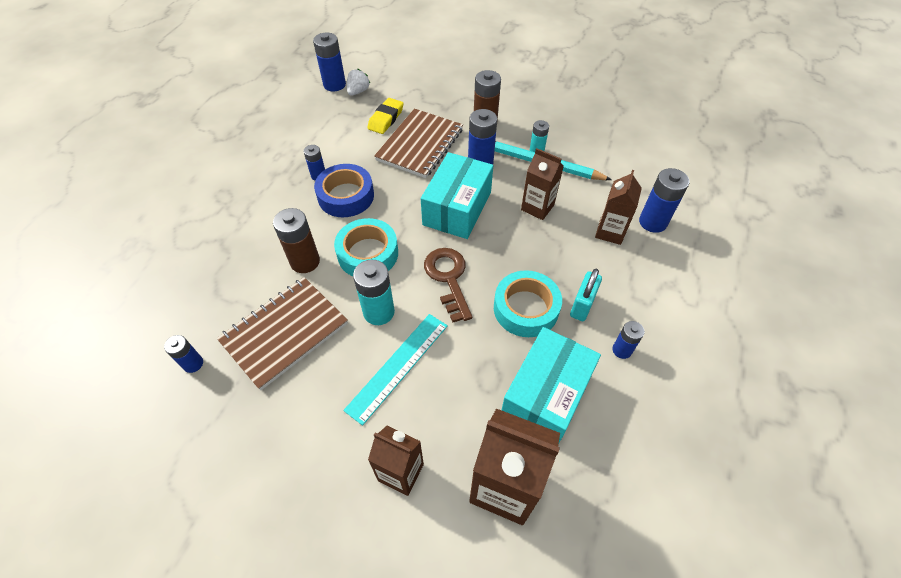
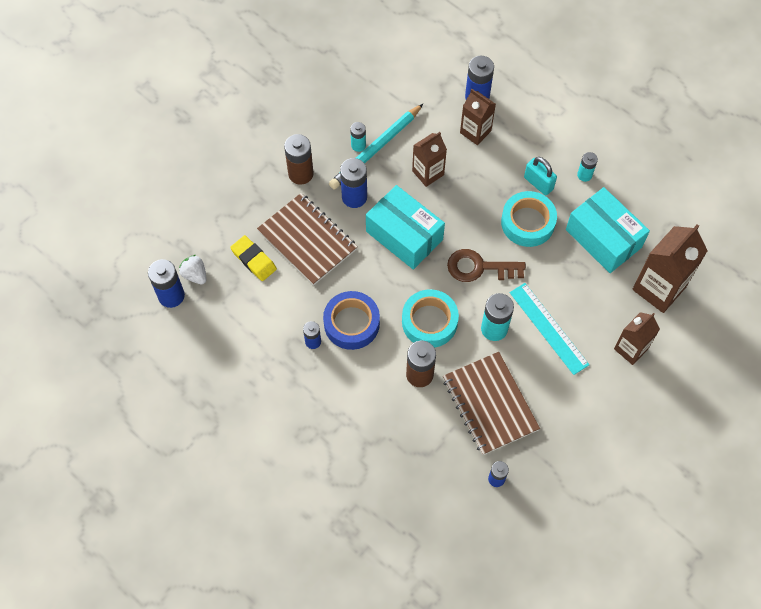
camera: 70 degrees left, 10 degrees up
blue battery [612,321,645,359] -> turquoise battery [577,152,598,182]

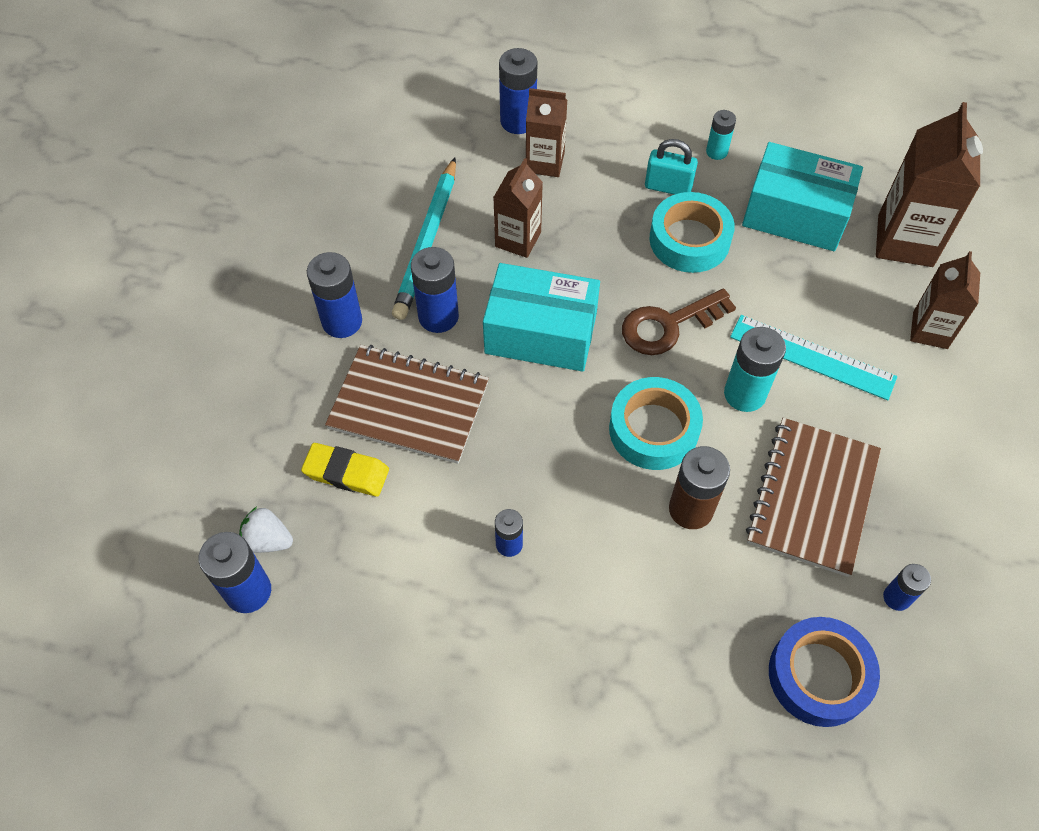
camera: 30 degrees left, 5 degrees down
brown battery [284,134,314,185] -> blue battery [307,252,362,338]
blue tape [323,291,380,350] -> blue tape moved to [769,617,880,727]
turquoise battery [350,122,366,152] -> none
brown notebook [443,352,540,455] -> brown notebook turned 75 degrees clockwise [746,418,881,577]

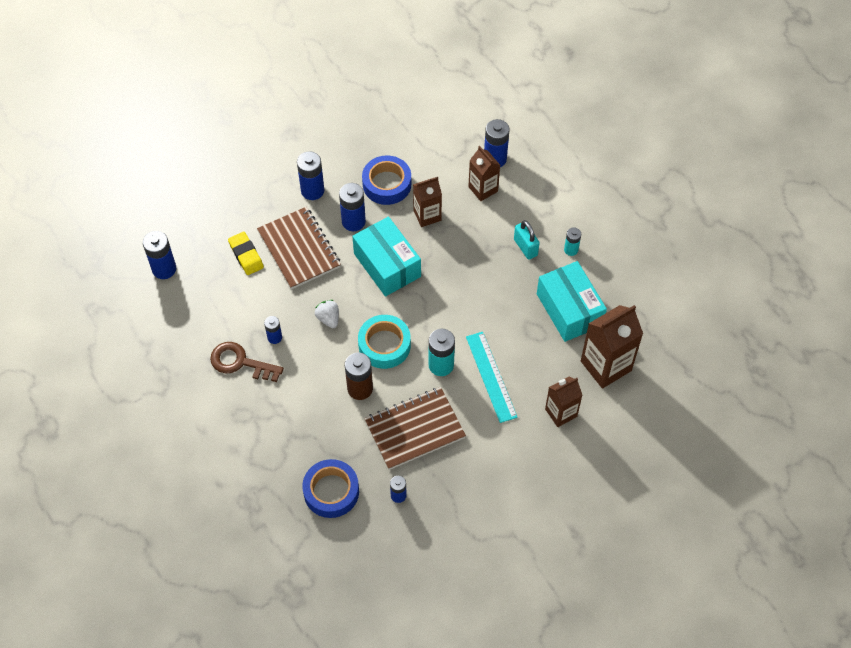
camera: 45 degrees right, 0 degrees up
white strawberry [239,507,293,553] -> white strawberry moved to [315,300,339,328]
turquoise pencil [392,157,456,320] -> blue tape [362,156,411,205]
brown key [622,288,736,355] -> brown key moved to [210,342,284,382]
turquoise tape [649,192,735,273] -> none

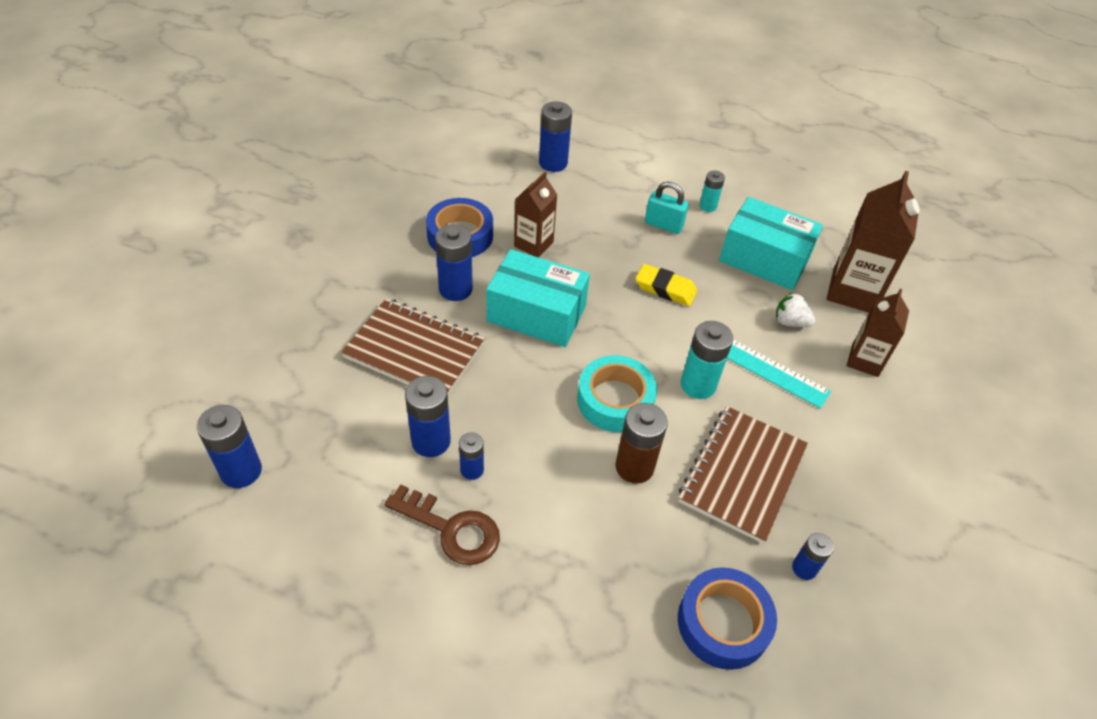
camera: 40 degrees left, 10 degrees down
brown key [210,342,284,382] -> brown key turned 135 degrees counterclockwise [384,484,500,565]
yellow eraser [228,232,264,275] -> yellow eraser moved to [635,264,698,306]
blue battery [297,151,324,200] -> blue battery moved to [405,376,451,457]
white strawberry [315,300,339,328] -> white strawberry moved to [776,292,815,327]
brown carton [468,146,500,201] -> none

